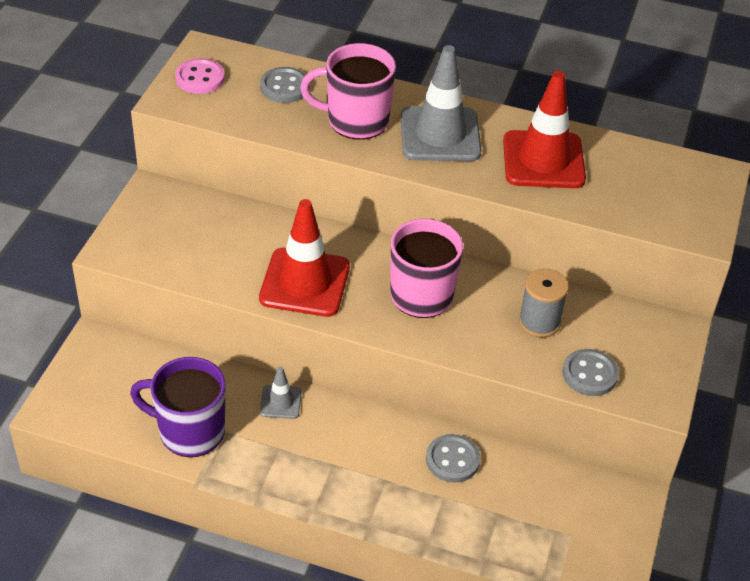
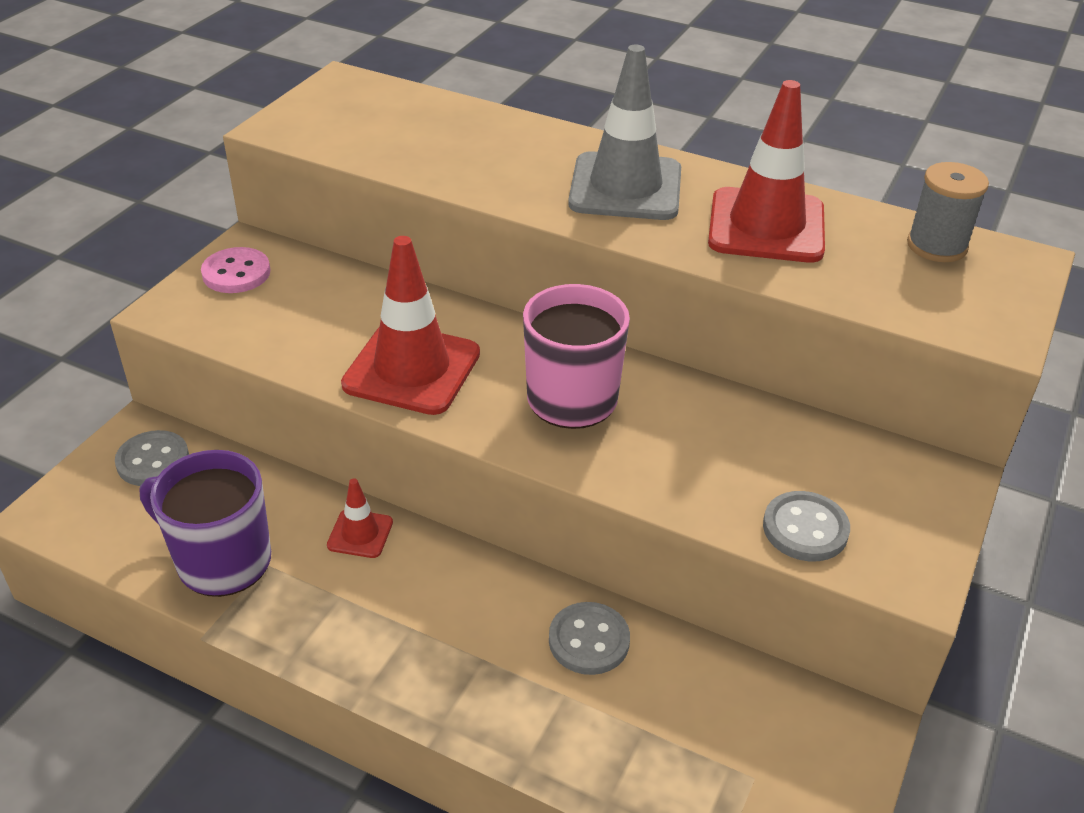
camera: 10 degrees right, 5 degrees down
pink button [175,58,225,94] -> pink button moved to [201,247,270,293]
grey button [260,67,306,103] -> grey button moved to [115,430,189,486]
grey traffic cone [260,366,302,419] -> red traffic cone [327,478,393,558]
pink mug [300,43,396,140] -> none
grey spool [519,269,569,338] -> grey spool moved to [907,162,989,262]

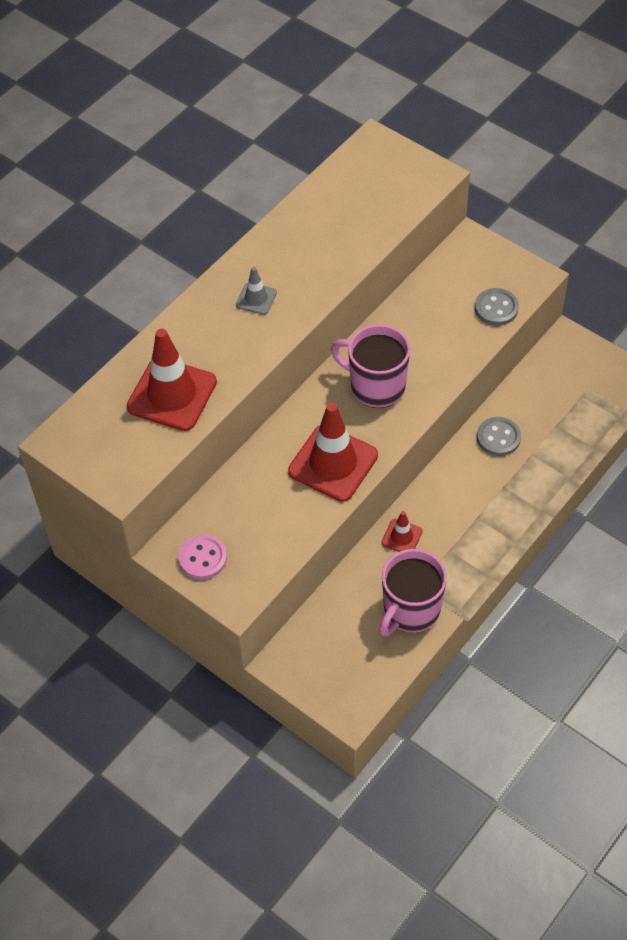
camera: 75 degrees left, 15 degrees up
grey button [115,430,189,486] -> none
purple mug [140,450,271,597] -> pink mug [379,549,447,637]
grey traffic cone [568,45,681,220] -> grey traffic cone [236,267,277,315], size x0.48
red traffic cone [708,80,825,263] -> red traffic cone moved to [127,329,217,431]
grey spool [907,162,989,262] -> none

